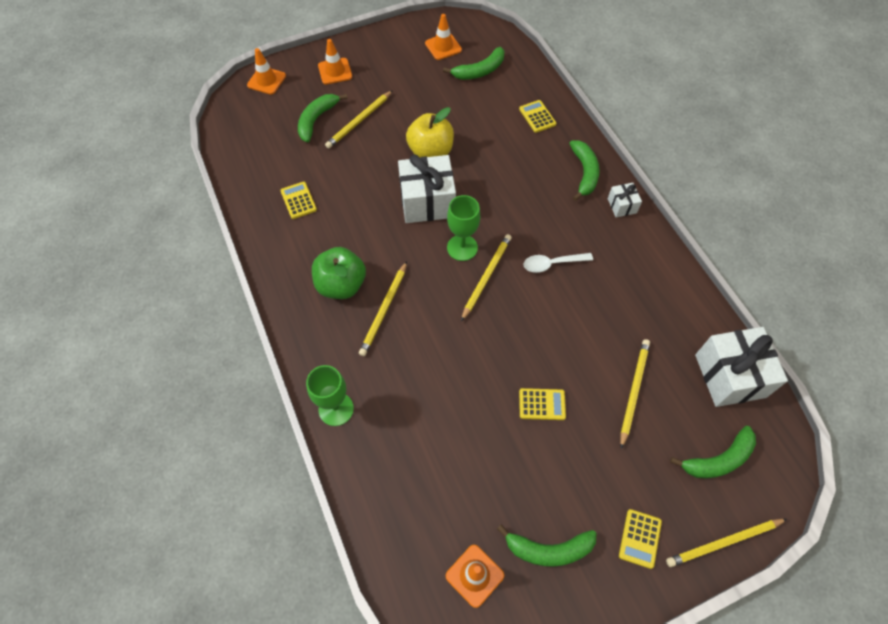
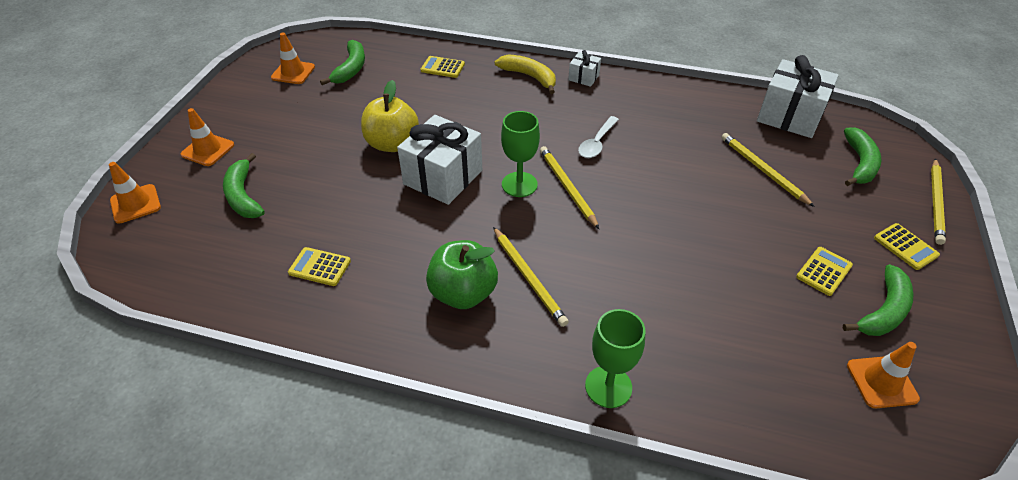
camera: 50 degrees left, 15 degrees down
yellow pencil [325,90,393,149] -> none
yellow calculator [519,388,566,420] -> yellow calculator moved to [796,247,853,296]
green banana [569,140,600,201] -> yellow banana [494,55,556,94]

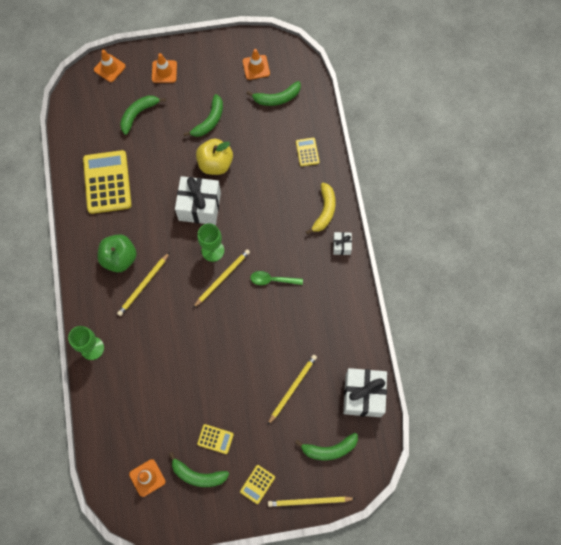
camera: 65 degrees right, 25 degrees up
yellow calculator [288,247,351,286] -> yellow calculator [83,150,132,214], size x2.16
white spoon [578,116,619,158] -> green spoon [250,271,303,285]
none -> green banana [184,94,223,137]

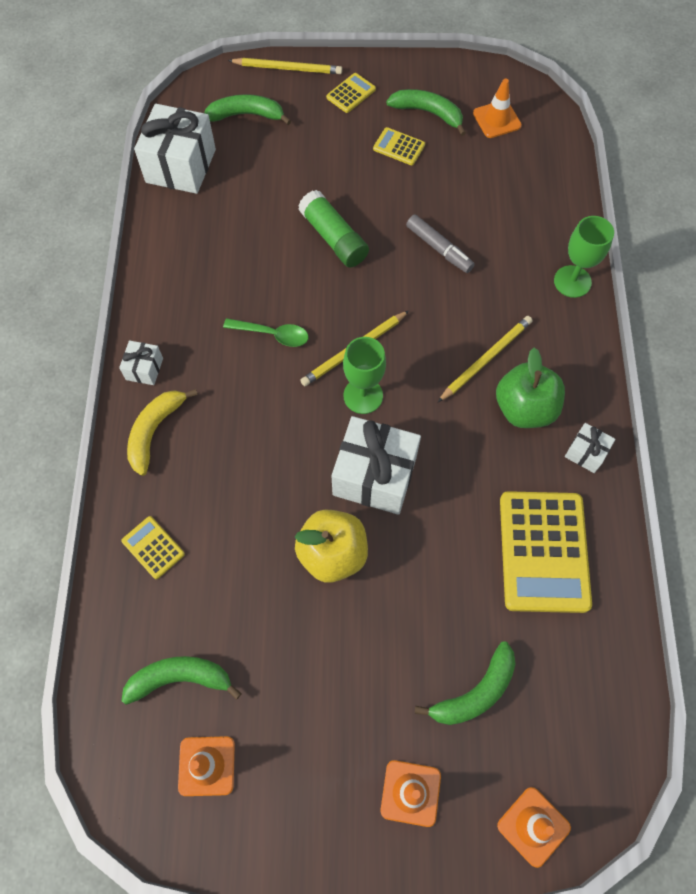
camera: 170 degrees left, 5 degrees down
green banana [184,94,223,137] -> none
yellow pencil [268,355,317,425] -> none
yellow calculator [296,138,319,166] -> yellow calculator turned 135 degrees clockwise [121,516,185,579]
none -> green glue stick [298,190,369,268]
none -> grey marker [406,214,475,273]
none -> white gift [565,423,615,473]

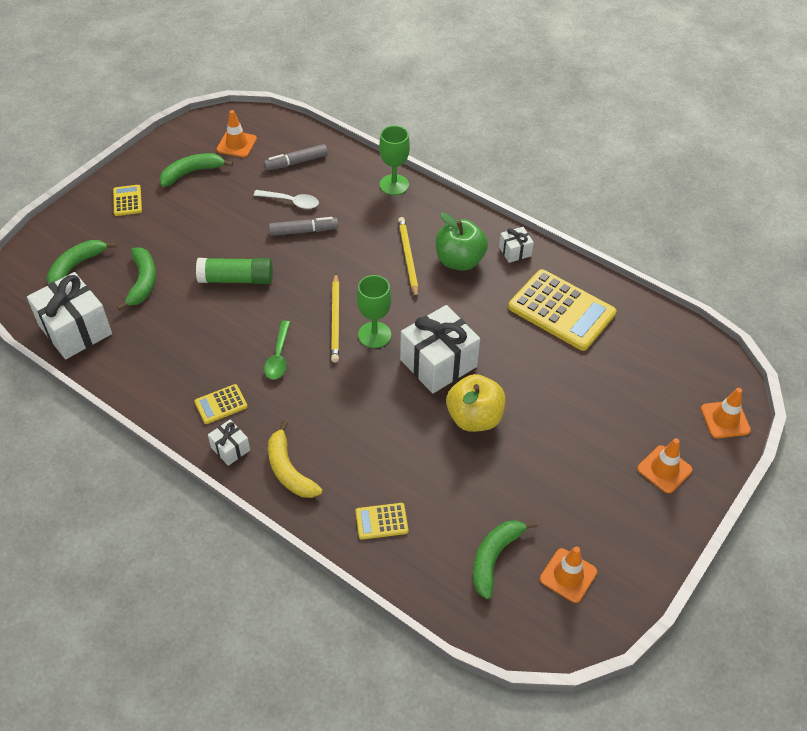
camera: 55 degrees left, 15 degrees down
green spoon [223,318,309,347] -> green spoon turned 135 degrees clockwise [264,321,290,379]
yellow pencil [228,58,342,74] -> none
yellow calculator [373,127,425,165] -> yellow calculator moved to [194,384,248,424]
green banana [415,642,516,725] -> green banana moved to [117,248,156,311]
none -> white spoon [253,190,319,209]
none -> grey marker [264,144,328,171]

